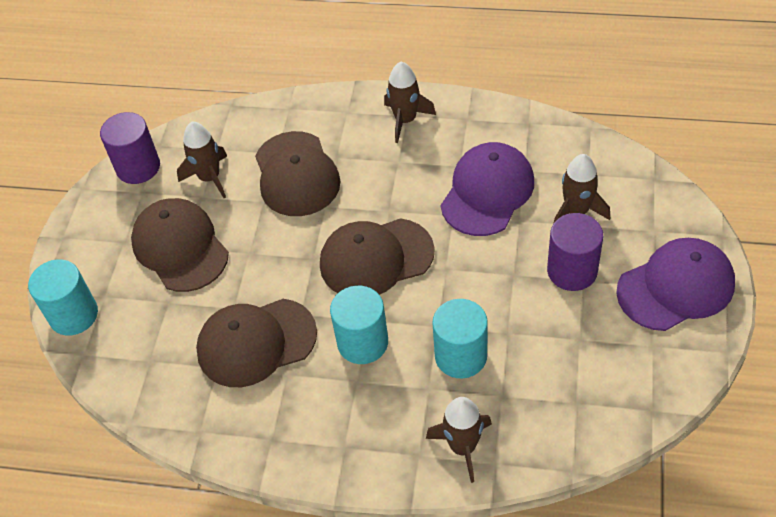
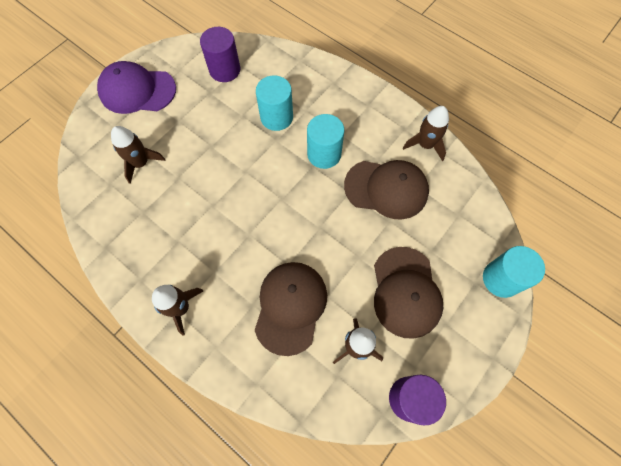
camera: 155 degrees left, 15 degrees up
brown cap [320,218,435,295] -> none
brown rocket [426,397,492,483] -> brown rocket moved to [403,106,449,161]
purple cap [441,142,534,236] -> none
purple cylinder [547,213,603,291] -> purple cylinder moved to [200,27,240,82]

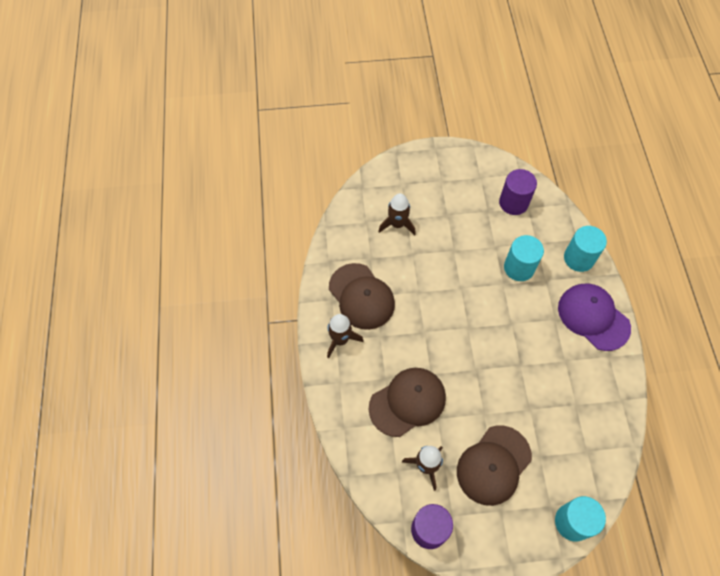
camera: 45 degrees right, 5 degrees down
purple cap [97,61,176,114] -> purple cap moved to [558,283,631,351]
turquoise cylinder [307,114,344,169] -> turquoise cylinder moved to [564,226,607,272]
brown cap [344,160,429,220] -> brown cap moved to [329,263,395,330]
brown rocket [403,106,449,161] -> none

